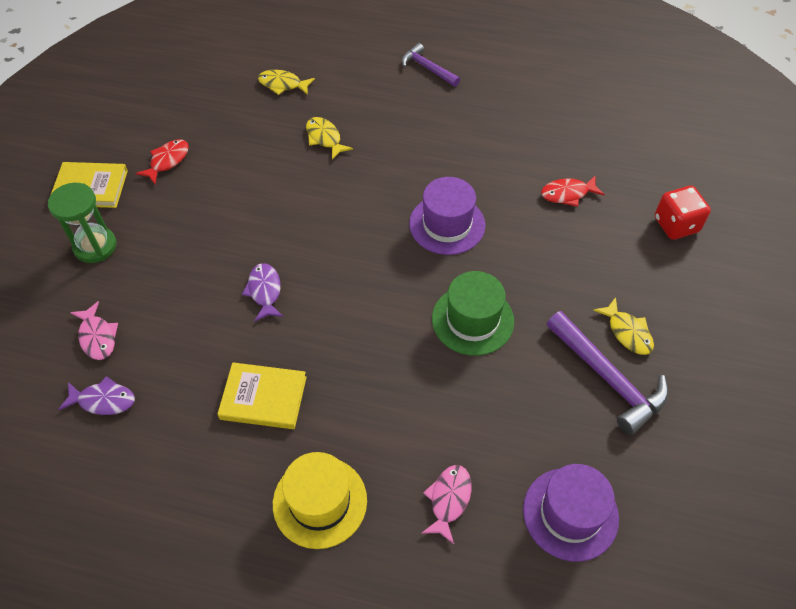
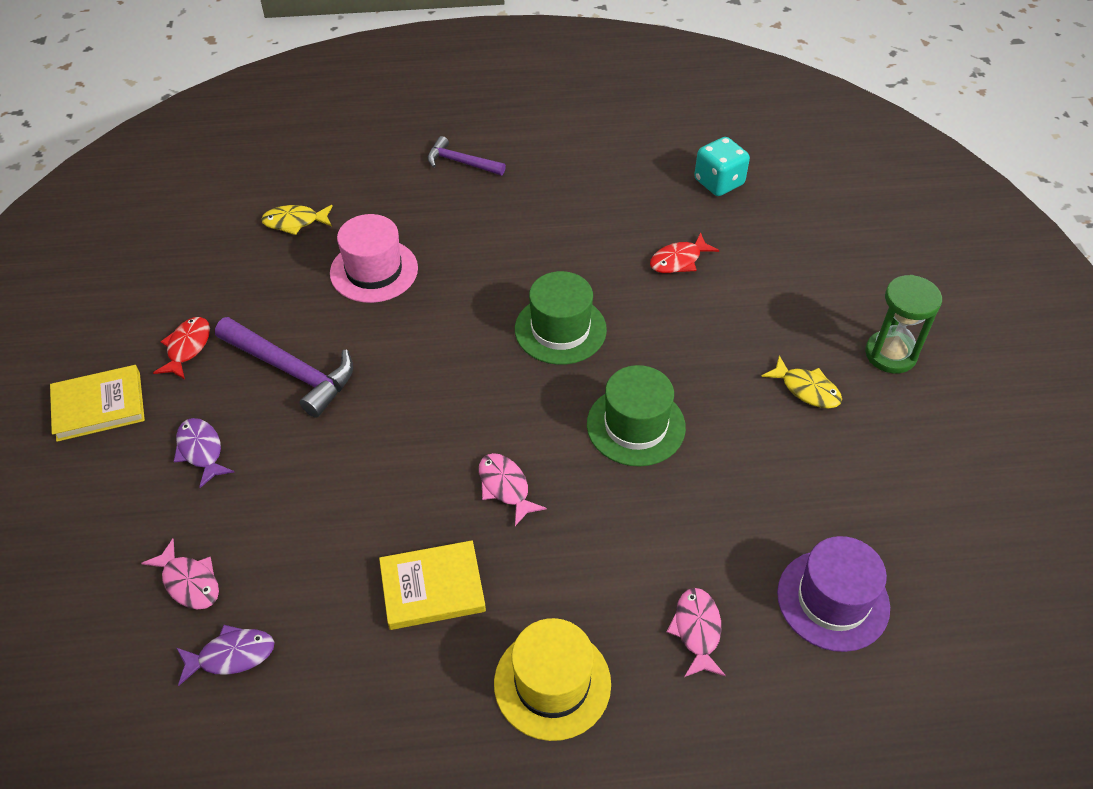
camera: 20 degrees left, 5 degrees down
green hourglass [48,183,116,263] -> green hourglass moved to [865,275,942,374]
purple fish [242,263,284,322] -> purple fish moved to [174,418,234,488]
yellow fish [306,117,353,160] -> pink hat [330,214,418,303]
purple hat [409,177,485,255] -> green hat [515,271,607,365]
purple hammer [547,311,669,435] -> purple hammer moved to [215,317,353,418]
red dice [655,186,711,240] -> none
none -> pink fish [479,453,547,526]
none -> turquoise dice [694,137,750,196]

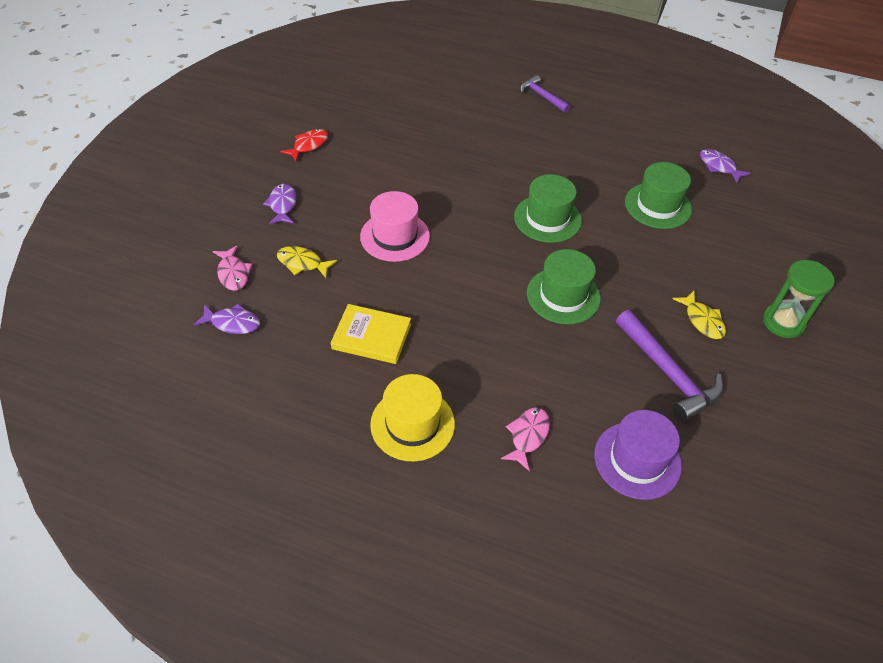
camera: 25 degrees right, 0 degrees up
yellow book [50,365,145,442] -> none
purple hammer [215,317,353,418] -> purple hammer moved to [616,310,724,422]
yellow fish [261,205,333,235] -> yellow fish moved to [277,246,337,278]
pink hat [330,214,418,303] -> pink hat moved to [360,191,430,262]
pink fish [479,453,547,526] -> none
red fish [650,232,719,273] -> green hat [625,162,692,229]
turquoise dice [694,137,750,196] -> purple fish [700,149,751,183]

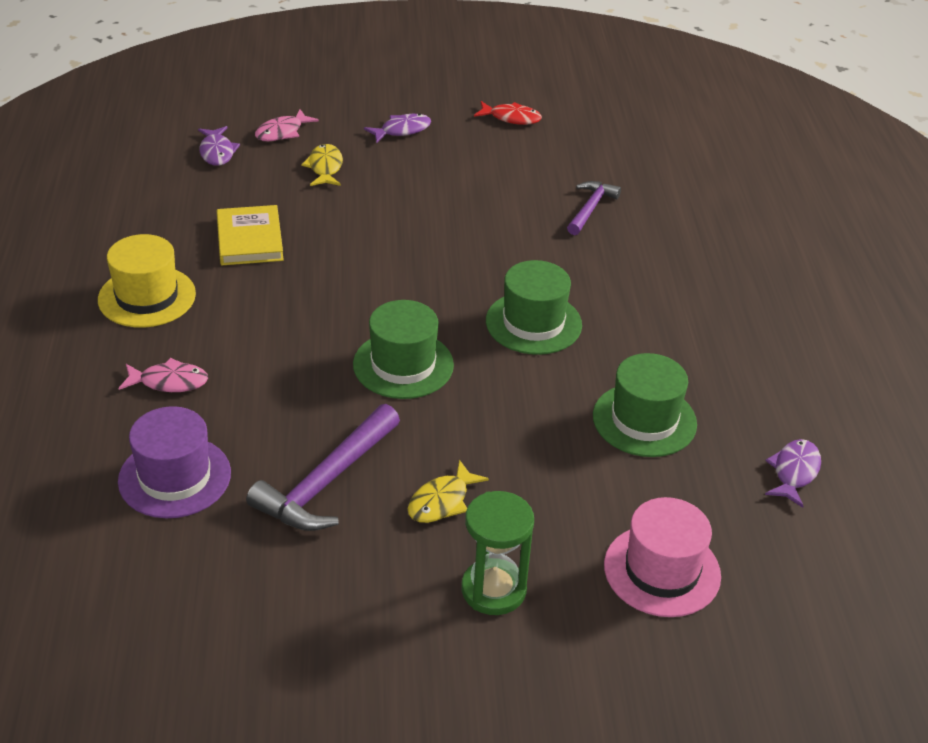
camera: 65 degrees right, 10 degrees down
pink hat [360,191,430,262] -> pink hat moved to [604,497,721,617]
purple hammer [520,75,570,113] -> purple hammer moved to [567,181,621,235]

